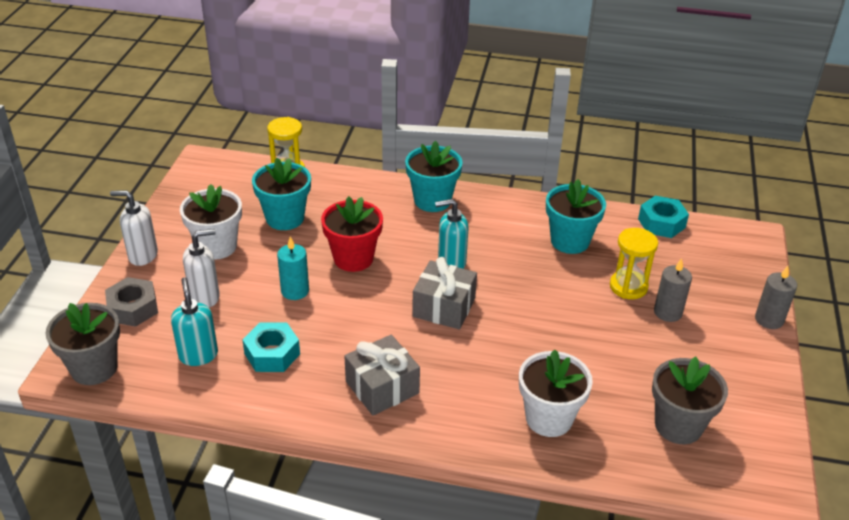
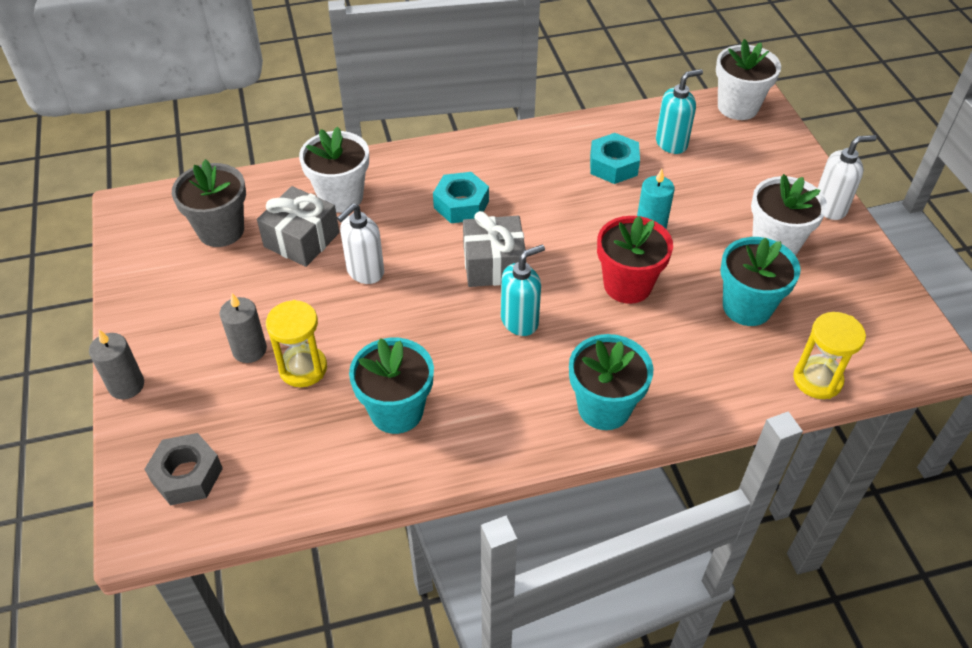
camera: 155 degrees right, 10 degrees up
grey flower pot [45,303,120,385] -> white flower pot [716,39,781,120]
grey nut [105,277,158,327] -> grey nut moved to [145,433,223,505]
turquoise soap dispenser [171,277,218,366] -> turquoise soap dispenser turned 75 degrees counterclockwise [656,69,703,154]
white soap dispenser [183,229,220,308] -> white soap dispenser moved to [337,203,384,284]
grey gift [344,335,420,415] -> grey gift moved to [257,186,339,267]
turquoise nut [638,196,689,238] -> turquoise nut moved to [433,172,489,223]

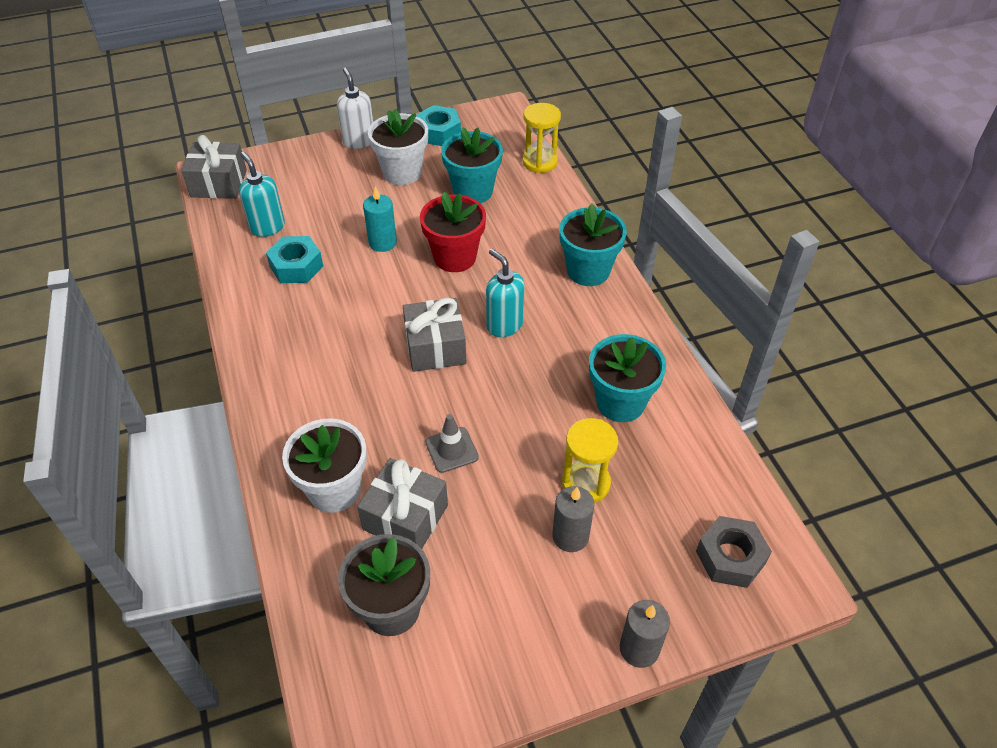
camera: 95 degrees left, 0 degrees up
white soap dispenser [337,203,384,284] -> grey traffic cone [425,414,479,473]
turquoise nut [433,172,489,223] -> turquoise nut moved to [416,105,461,146]
white flower pot [716,39,781,120] -> grey gift [181,135,247,199]

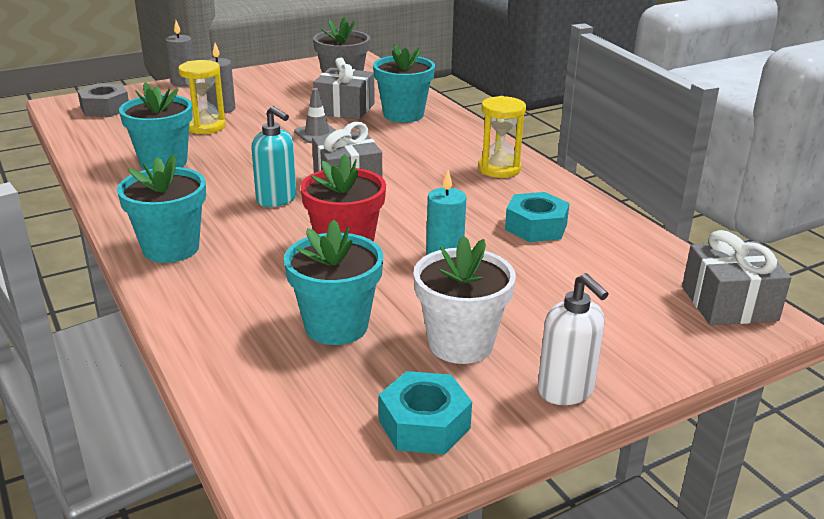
camera: 170 degrees right, 20 degrees down
turquoise soap dispenser [239,152,285,237] -> none
white flower pot [282,419,367,513] -> turquoise flower pot [373,43,435,123]
yellow hourglass [522,103,561,173] -> yellow hourglass moved to [478,96,526,178]

